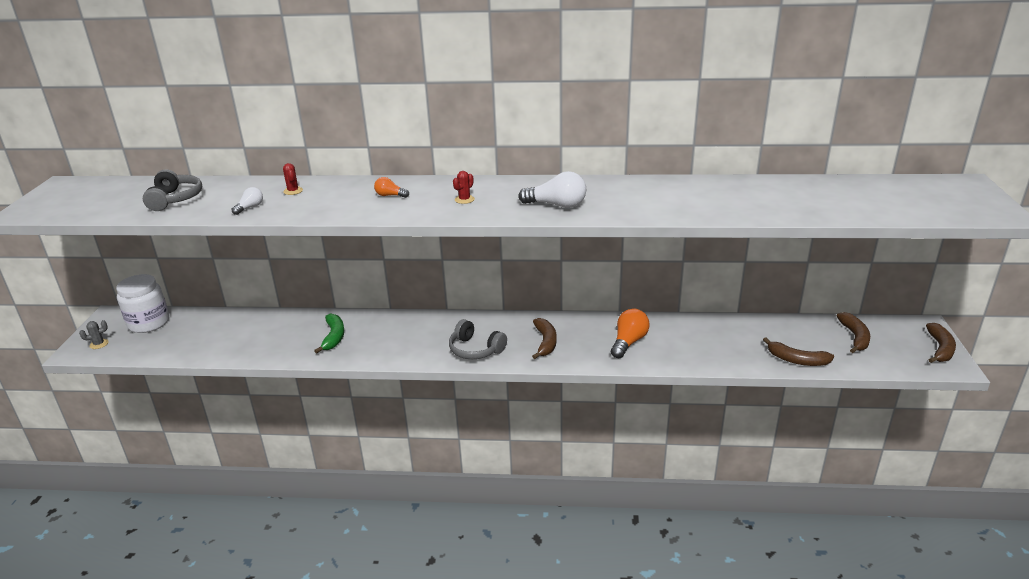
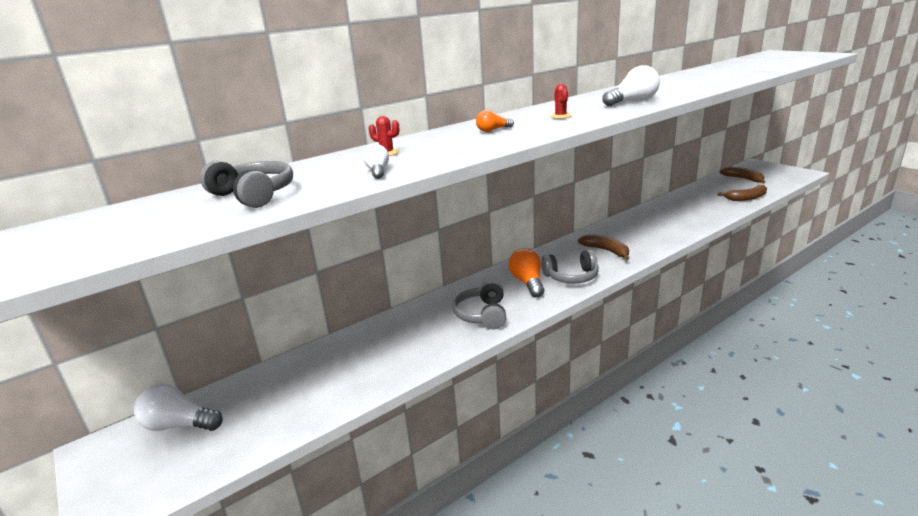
camera: 40 degrees left, 5 degrees down
grey cactus [79,320,108,349] -> none
white jar [116,274,169,333] -> white light bulb [134,384,223,431]
green banana [314,314,344,354] -> none
orange light bulb [611,309,650,358] -> orange light bulb moved to [508,248,544,297]
brown banana [926,323,956,363] -> none
none -> grey headphones [452,280,506,329]

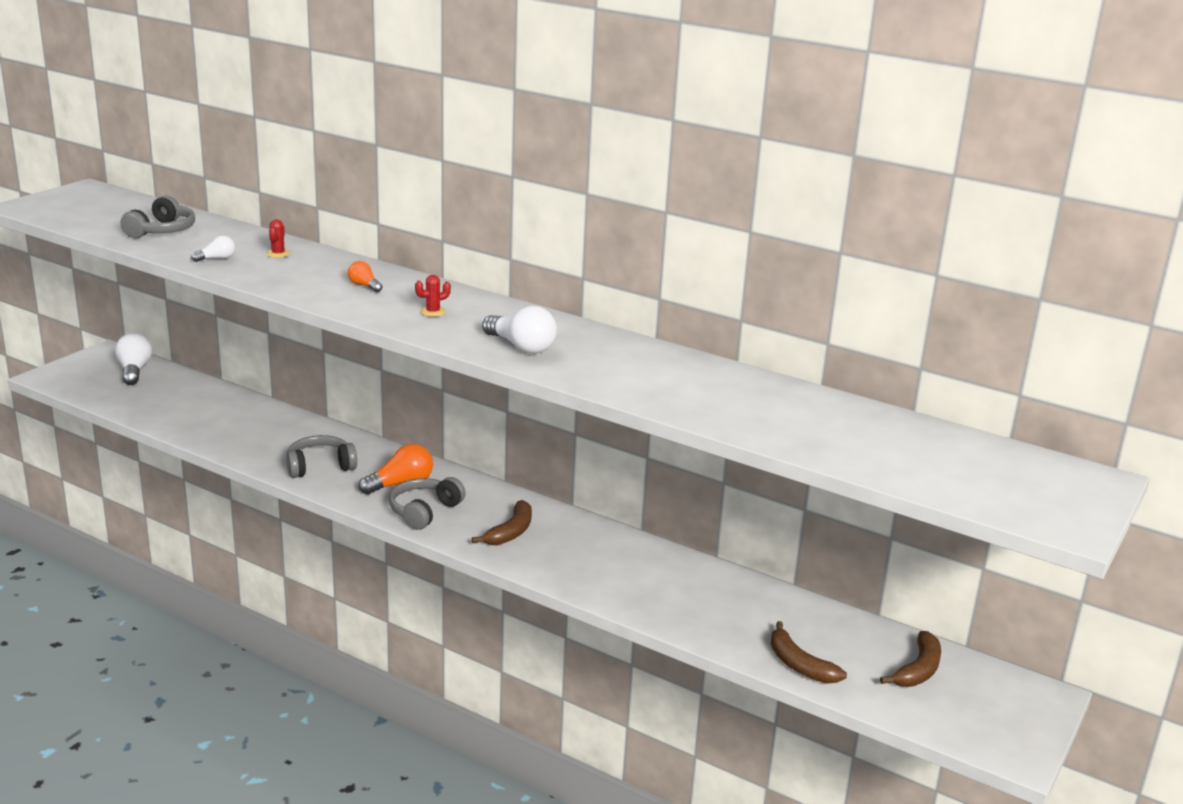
camera: 65 degrees right, 0 degrees up
grey headphones [541,250,599,284] -> grey headphones turned 60 degrees clockwise [389,477,466,530]

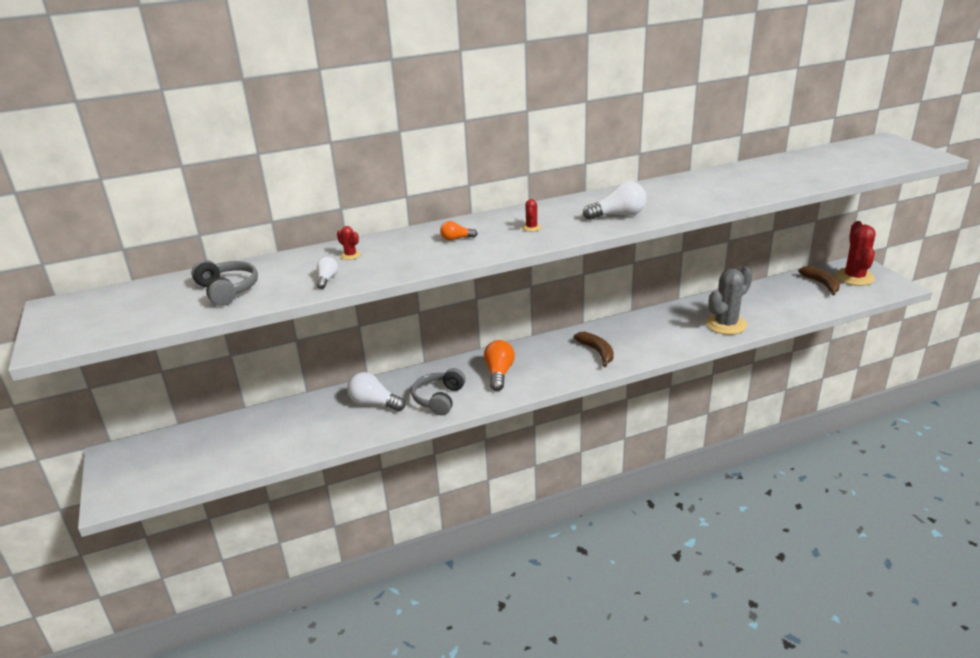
camera: 50 degrees left, 5 degrees up
white light bulb [115,333,152,385] -> white light bulb moved to [347,372,405,412]
grey headphones [389,477,466,530] -> none
brown banana [771,621,847,683] -> none
none -> grey cactus [706,267,753,335]
none -> red cactus [835,221,876,286]

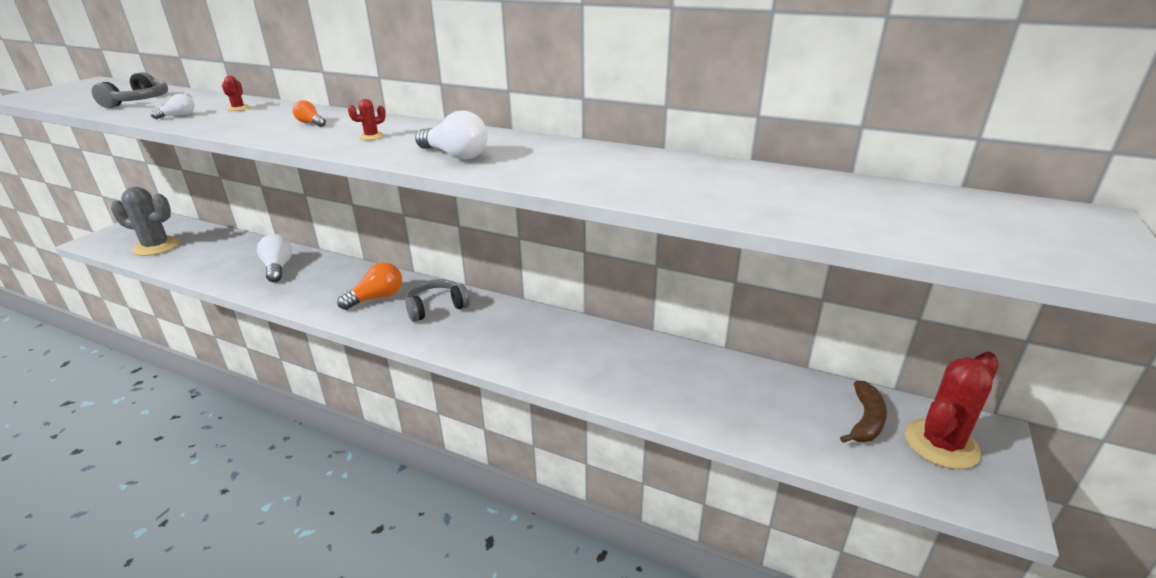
camera: 45 degrees right, 0 degrees up
grey headphones [411,368,466,415] -> grey headphones moved to [405,279,470,322]
brown banana [574,332,614,367] -> none
grey cactus [706,267,753,335] -> grey cactus moved to [111,187,179,256]

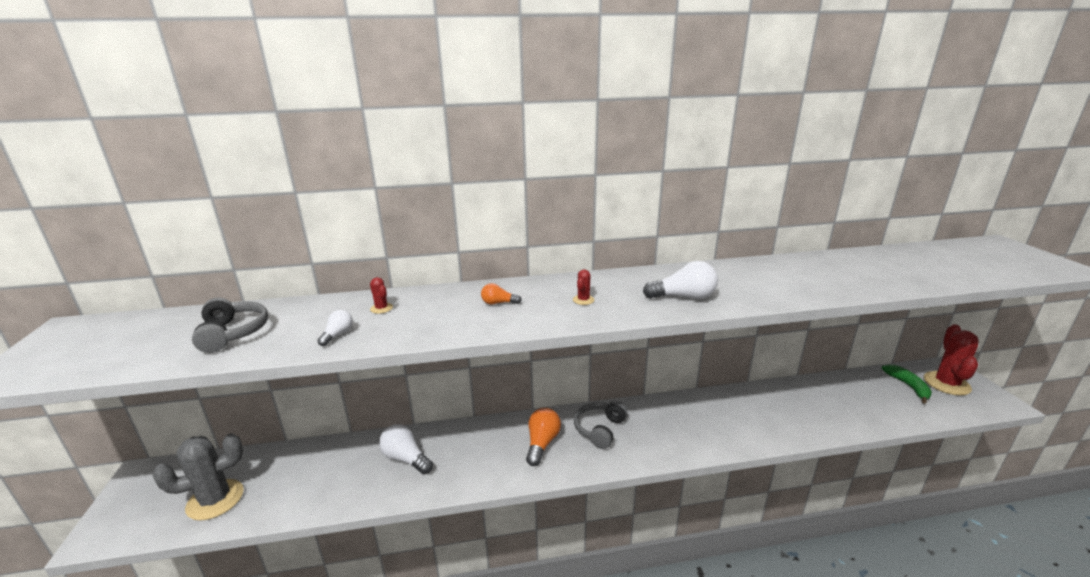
camera: 35 degrees left, 5 degrees down
brown banana [840,381,887,443] -> green banana [882,364,932,404]

